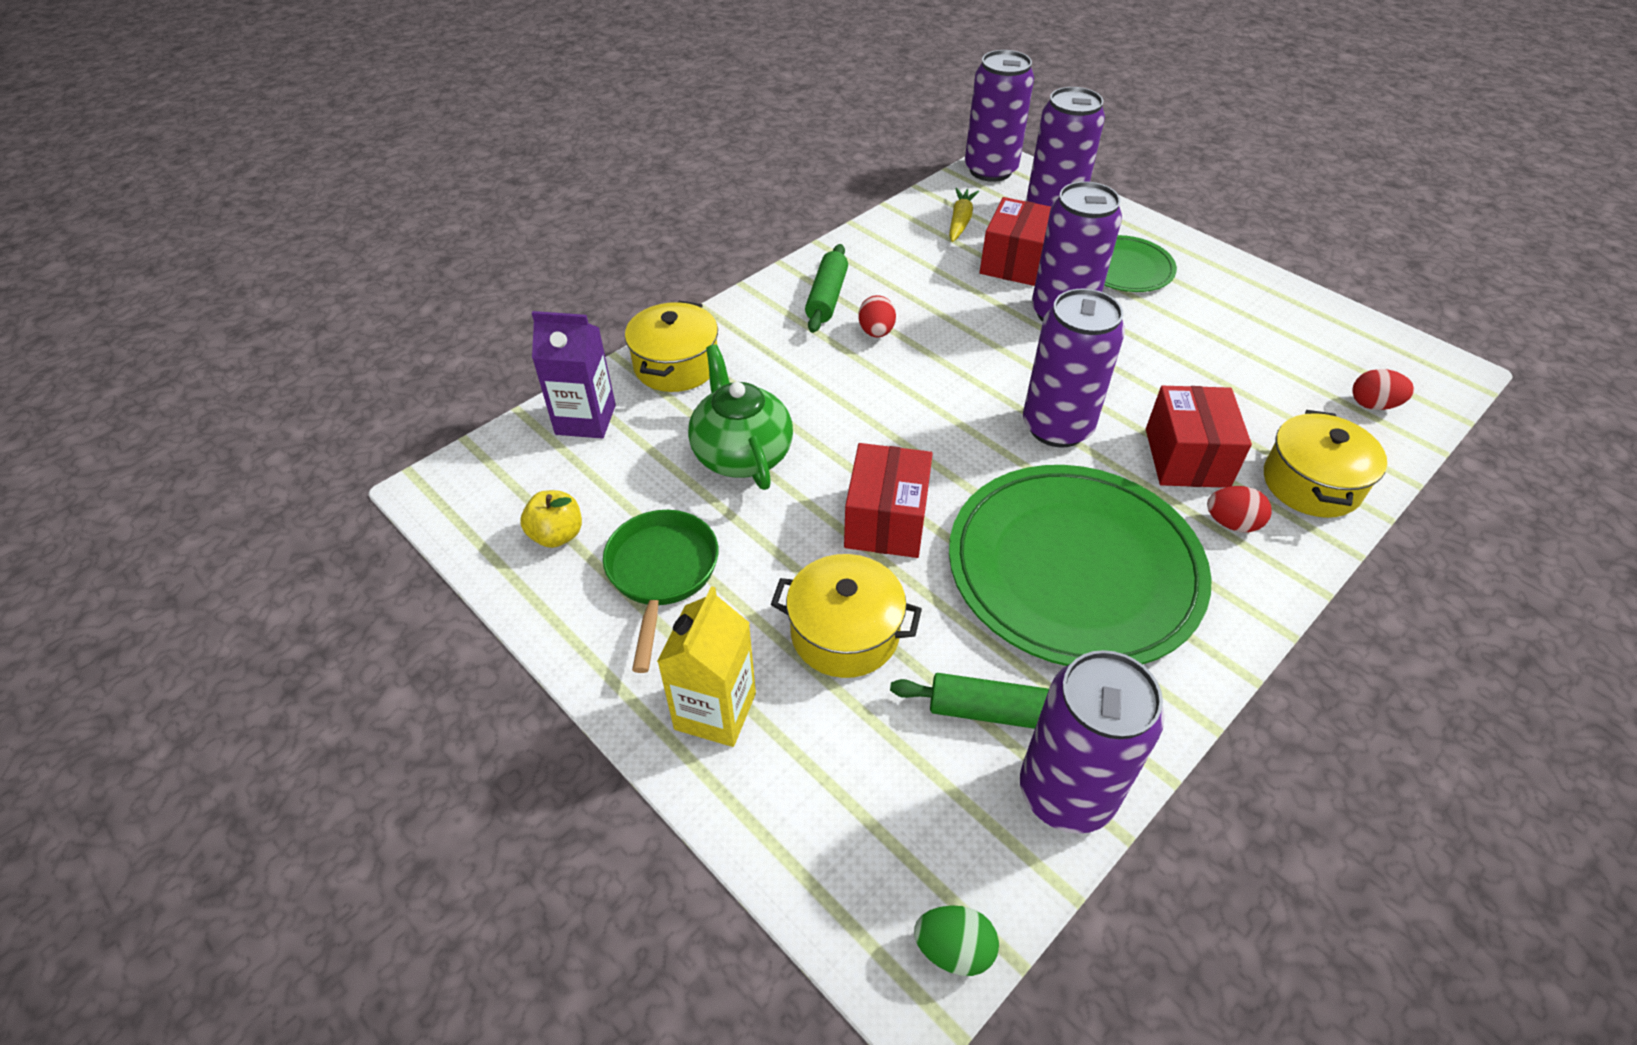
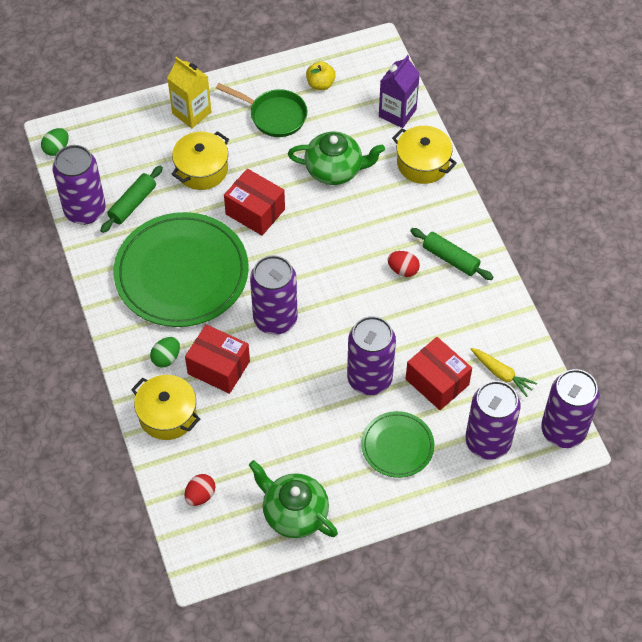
camera: 115 degrees right, 10 degrees up
red egg [1207,486,1272,532] -> green egg [150,337,180,367]
none -> green teapot [249,460,338,538]

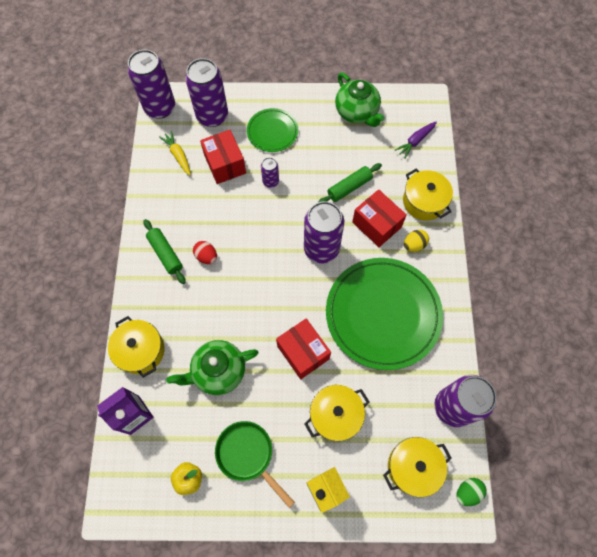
camera: 160 degrees left, 10 degrees up
green rolling pin [100,166,163,233] -> green rolling pin moved to [319,163,382,202]
green egg [150,337,180,367] -> yellow egg [404,230,429,252]
red egg [185,474,215,506] -> purple carrot [395,121,437,159]
green teapot [288,132,385,185] -> green teapot turned 45 degrees counterclockwise [167,340,259,395]
purple can [347,316,396,395] -> purple can [261,157,279,188], size x0.49
none -> yellow pot [383,437,452,497]

